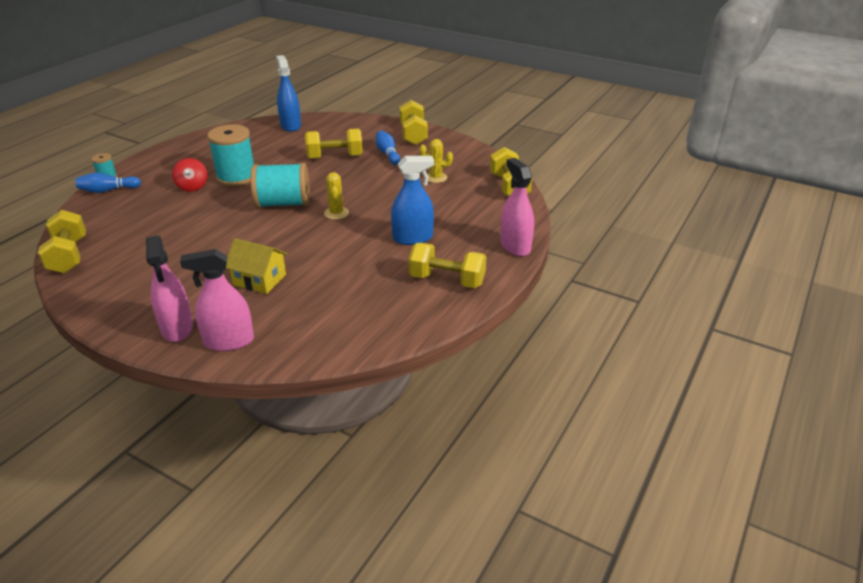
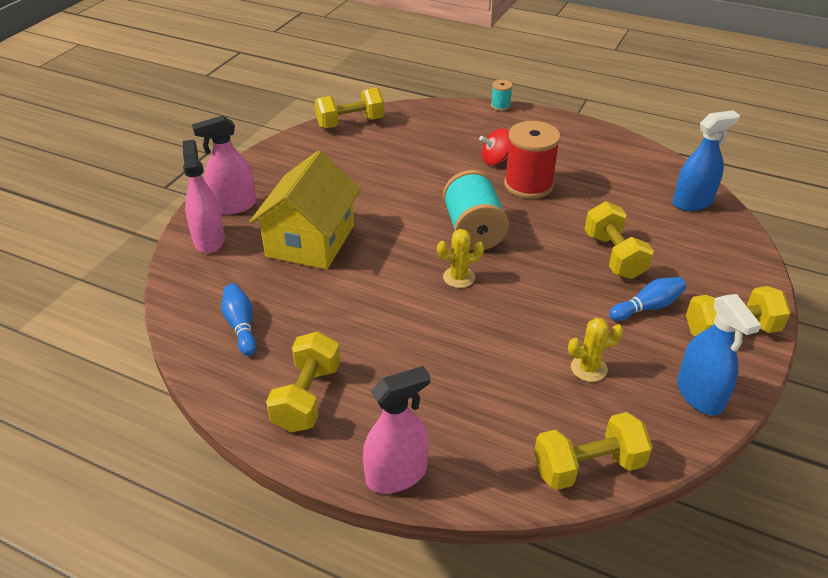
camera: 85 degrees right, 5 degrees up
blue bowling pin [76,173,141,193] -> blue bowling pin moved to [221,284,257,356]
turquoise spool [207,124,254,186] -> red spool [504,121,561,199]
yellow house [226,238,288,294] -> yellow house [249,150,361,270], size x1.71
blue spray bottle [391,156,434,245] -> blue spray bottle moved to [677,294,761,416]
yellow cactus [419,139,453,183] -> yellow cactus turned 75 degrees clockwise [568,318,623,382]

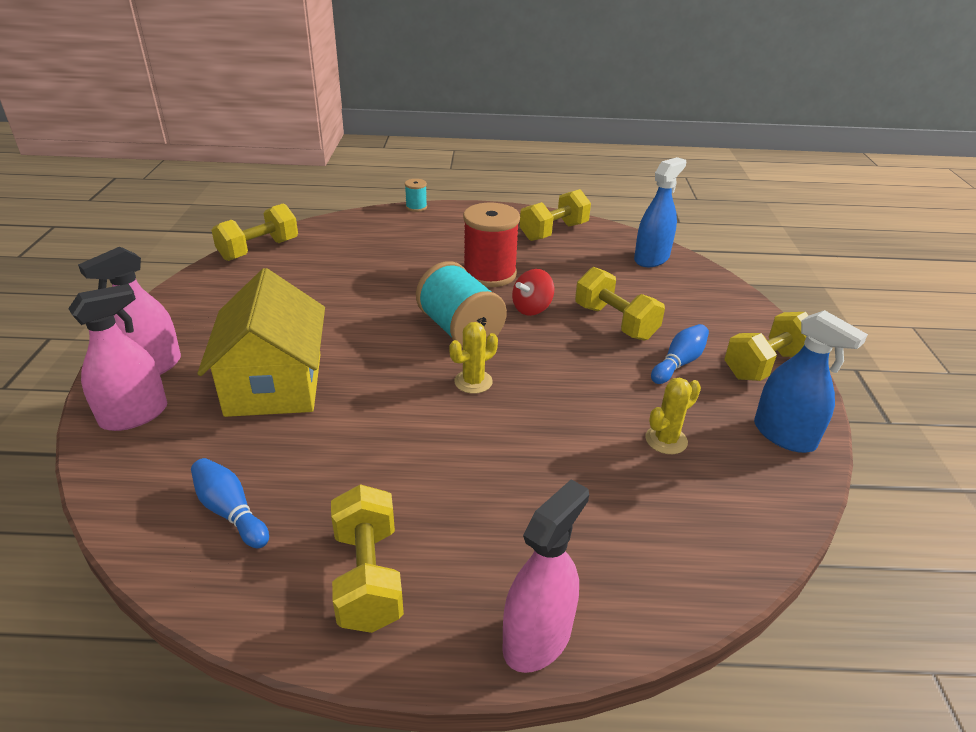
camera: 25 degrees left, 5 degrees down
pink spray bottle [183,140,225,254] -> pink spray bottle turned 90 degrees clockwise [68,284,167,431]
red spinning top [479,128,510,165] -> red spinning top moved to [512,269,554,316]
yellow dumbbell [534,412,653,490] -> yellow dumbbell moved to [520,189,591,241]

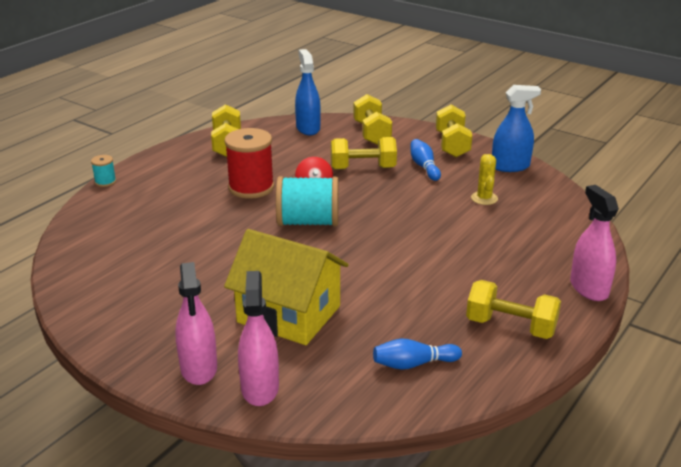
camera: 55 degrees left, 5 degrees down
yellow dumbbell [211,204,298,261] -> yellow dumbbell moved to [353,94,392,145]
yellow cactus [450,322,498,394] -> none

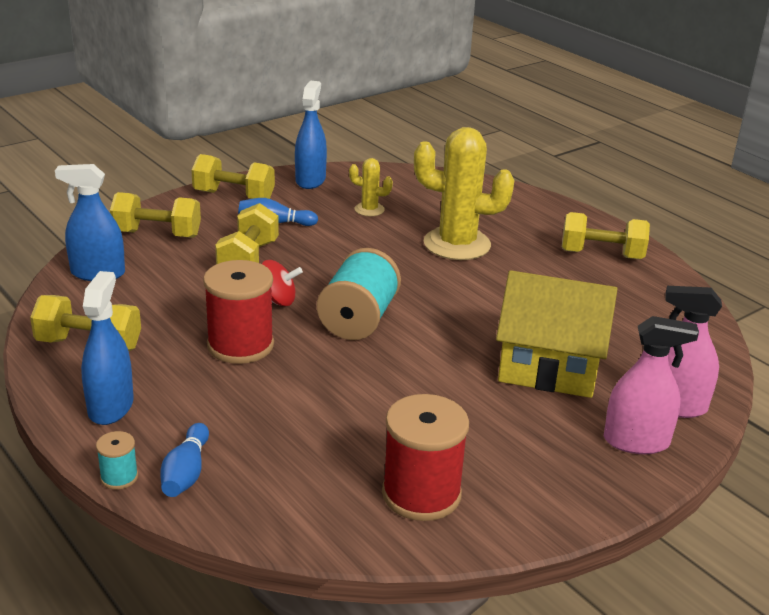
camera: 75 degrees left, 0 degrees up
yellow house [224,229,349,345] -> yellow house turned 60 degrees clockwise [496,270,617,398]
blue bowling pin [373,339,462,370] -> blue bowling pin moved to [160,423,209,497]
yellow dumbbell [466,280,561,339] -> yellow dumbbell turned 60 degrees clockwise [562,212,650,259]
pink spray bottle [570,185,619,301] -> none
none -> blue spray bottle [81,271,134,425]
none -> red spool [382,394,469,521]
none -> yellow cactus [414,127,514,260]

